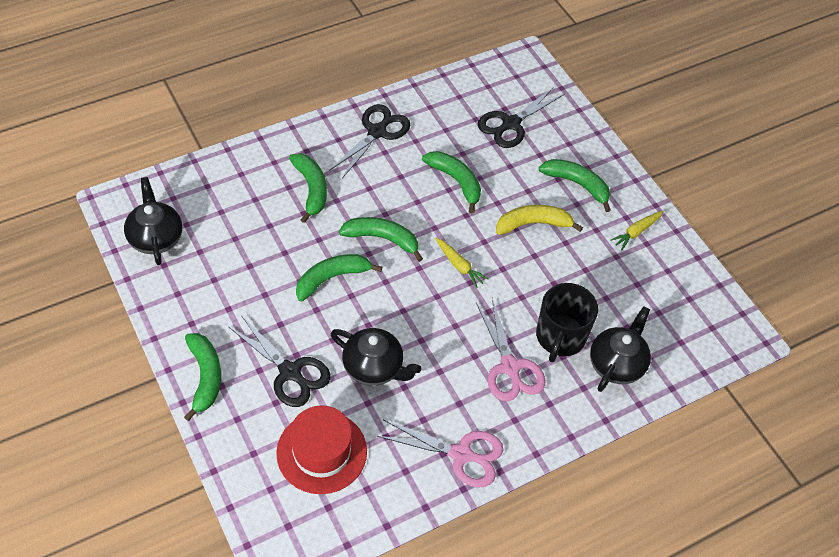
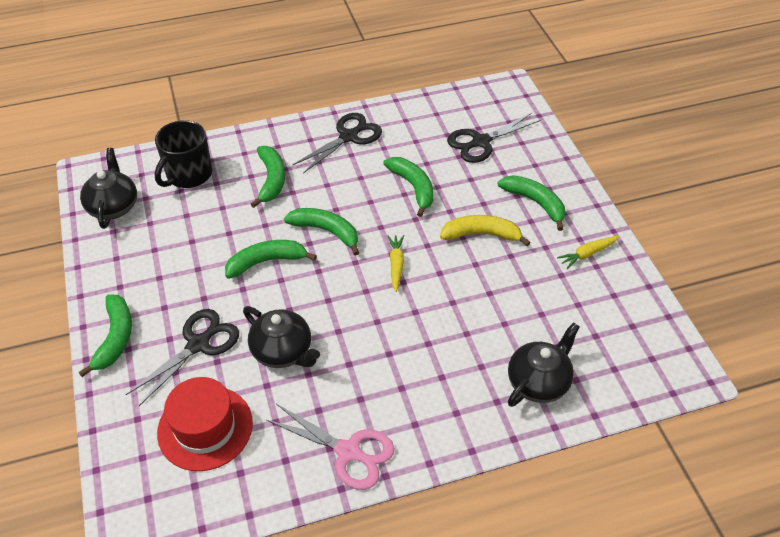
camera: 15 degrees right, 5 degrees down
black scissors [229,316,330,407] -> black scissors turned 105 degrees counterclockwise [126,309,239,406]
yellow carrot [435,238,489,288] -> yellow carrot turned 150 degrees counterclockwise [387,235,404,292]
pink scissors [476,299,545,402] -> none
black mug [536,283,598,362] -> black mug moved to [155,120,212,188]

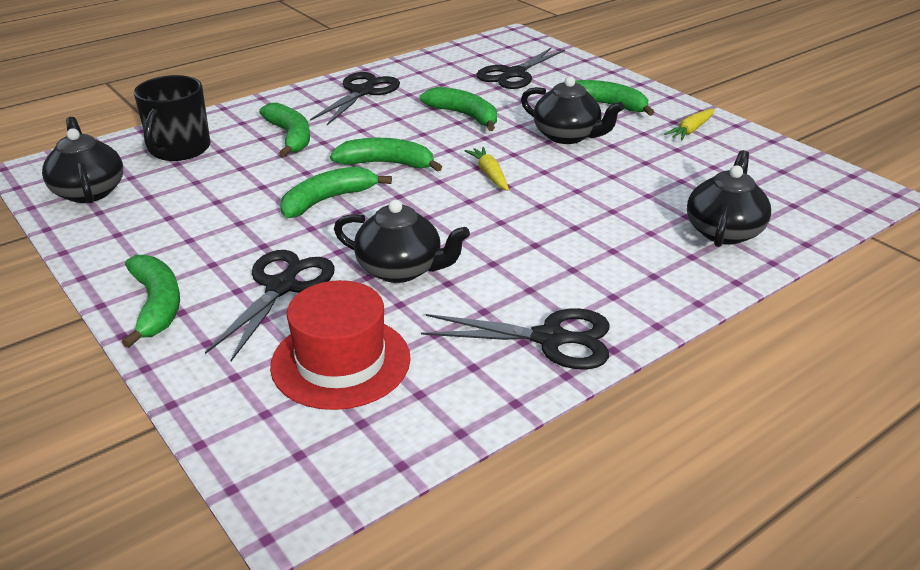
camera: 20 degrees left, 15 degrees down
pink scissors [266,404,395,490] -> black scissors [421,308,610,370]
yellow banana [440,215,531,246] -> black teapot [521,76,624,144]

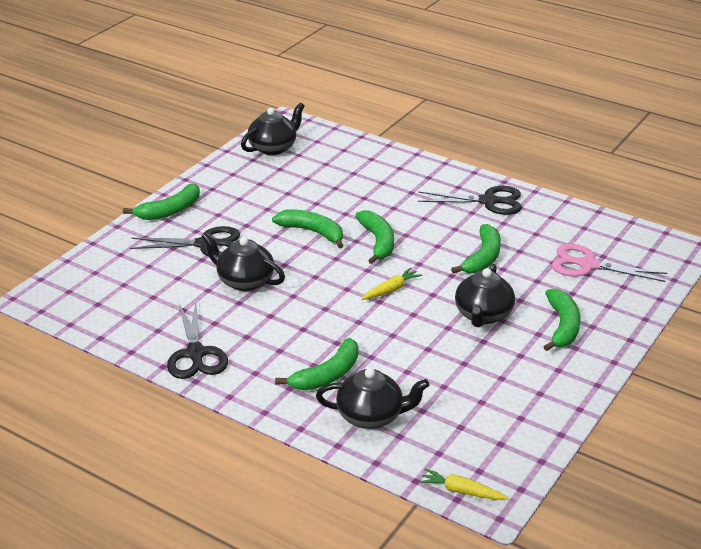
camera: 70 degrees right, 0 degrees up
black mug [134,75,210,161] -> none
green banana [259,102,310,157] -> green banana moved to [275,338,358,390]
red hat [270,280,411,410] -> none
black teapot [334,200,470,283] -> black teapot turned 120 degrees clockwise [202,232,285,291]
black scissors [476,48,565,89] -> pink scissors [552,244,667,282]
yellow carrot [664,109,714,140] -> yellow carrot moved to [419,468,508,500]

